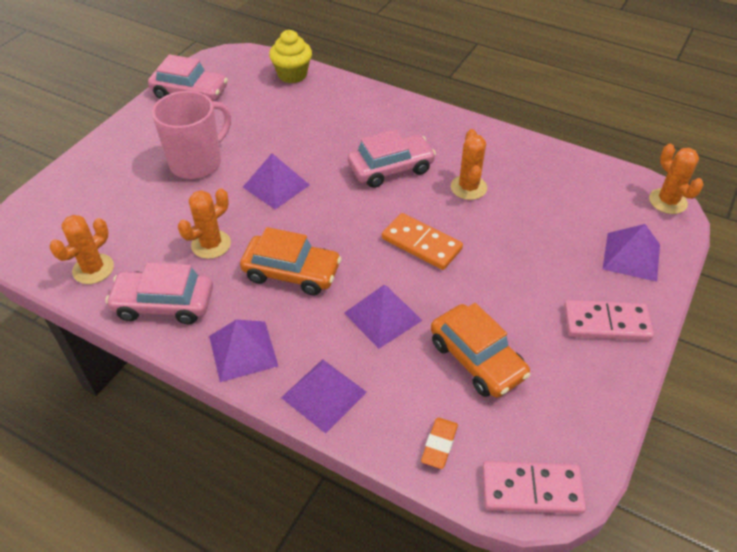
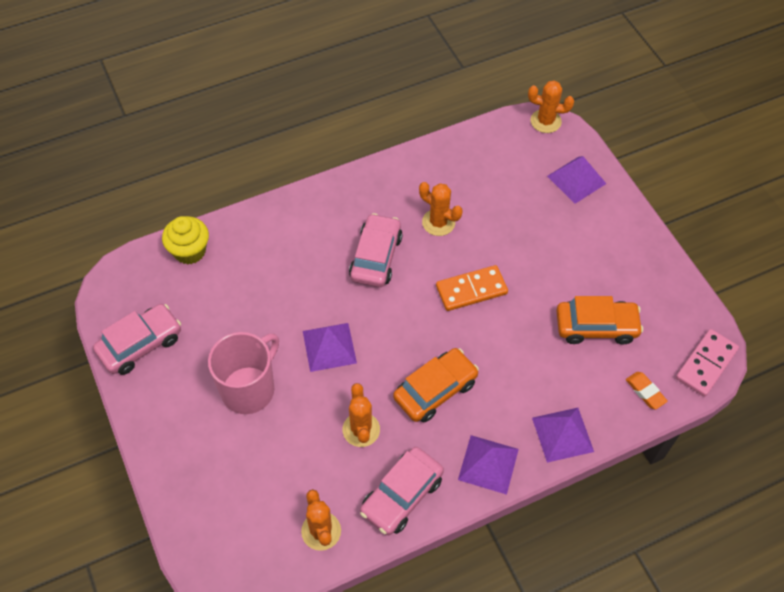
camera: 55 degrees left, 10 degrees up
pink mug [152,91,231,179] -> pink mug turned 45 degrees clockwise [208,332,279,414]
purple pyramid [344,285,423,349] -> none
pink domino [564,300,654,341] -> none

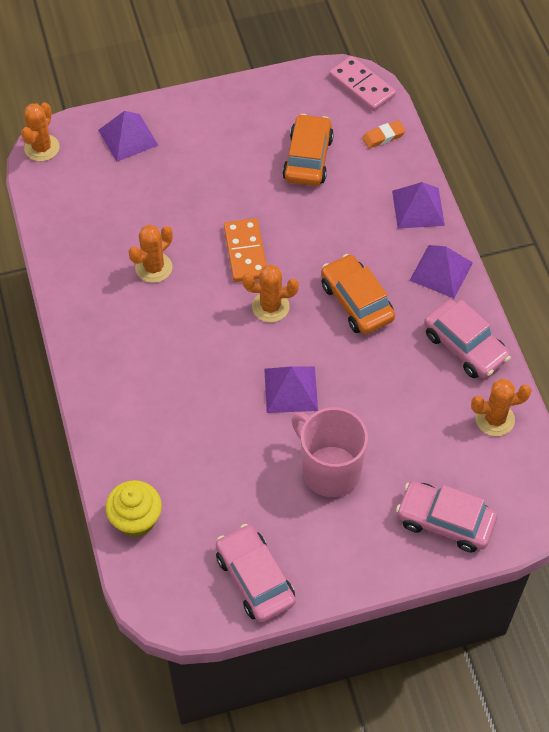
camera: 80 degrees left, 0 degrees up
orange cactus [343,383,380,447] -> orange cactus moved to [242,264,299,322]
pink car [349,213,403,287] -> pink car moved to [396,481,497,552]

